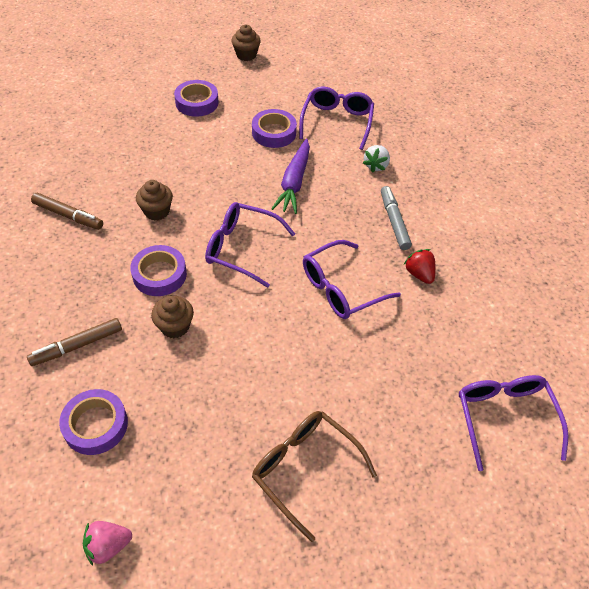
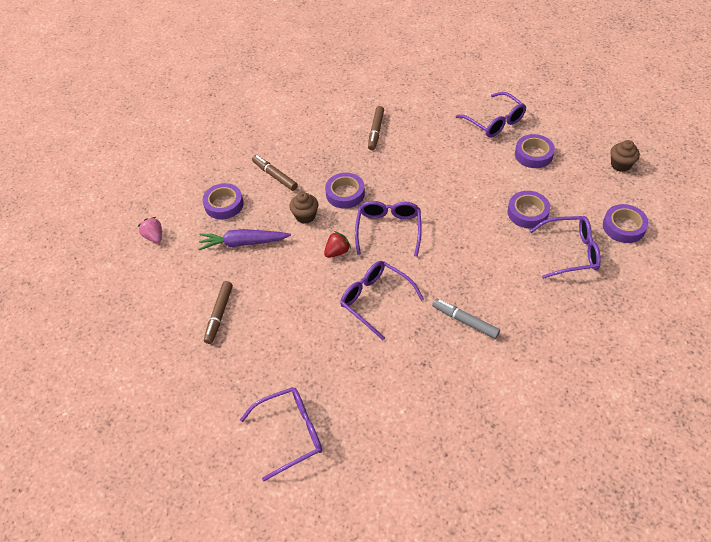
camera: 80 degrees right, 0 degrees up
brown cupcake [136,180,173,221] -> none
brown glasses [252,411,377,542] -> brown marker [204,281,233,344]
purple carrot [271,139,310,214] -> purple carrot moved to [198,229,291,250]
white strawberry [363,145,390,173] -> none
grey marker [381,186,412,250] -> grey marker turned 120 degrees counterclockwise [432,298,500,339]
red strawberry [404,249,436,284] -> red strawberry moved to [324,231,351,258]
none -> purple glasses [455,92,527,137]
none -> purple tape [603,204,649,243]

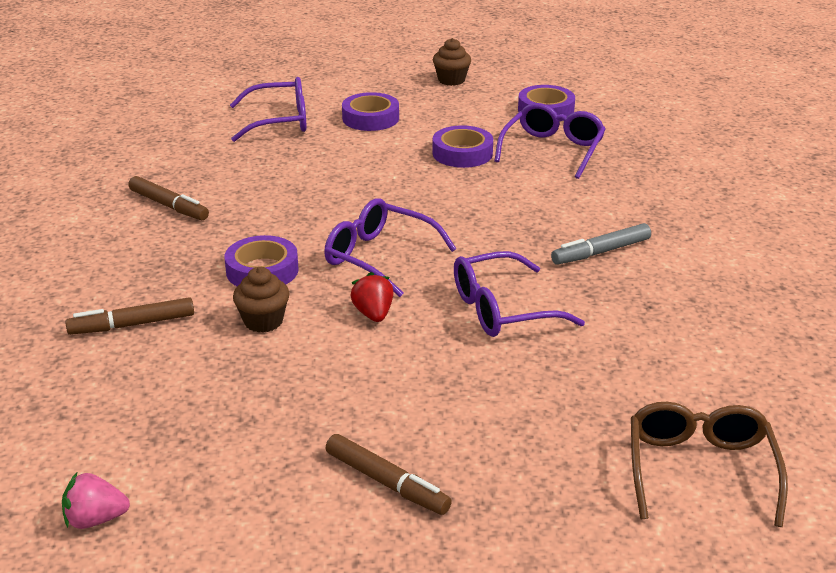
camera: 65 degrees left, 20 degrees down
purple carrot [198,229,291,250] -> none
purple tape [203,183,244,220] -> none
purple glasses [240,387,322,481] -> brown glasses [631,402,788,527]

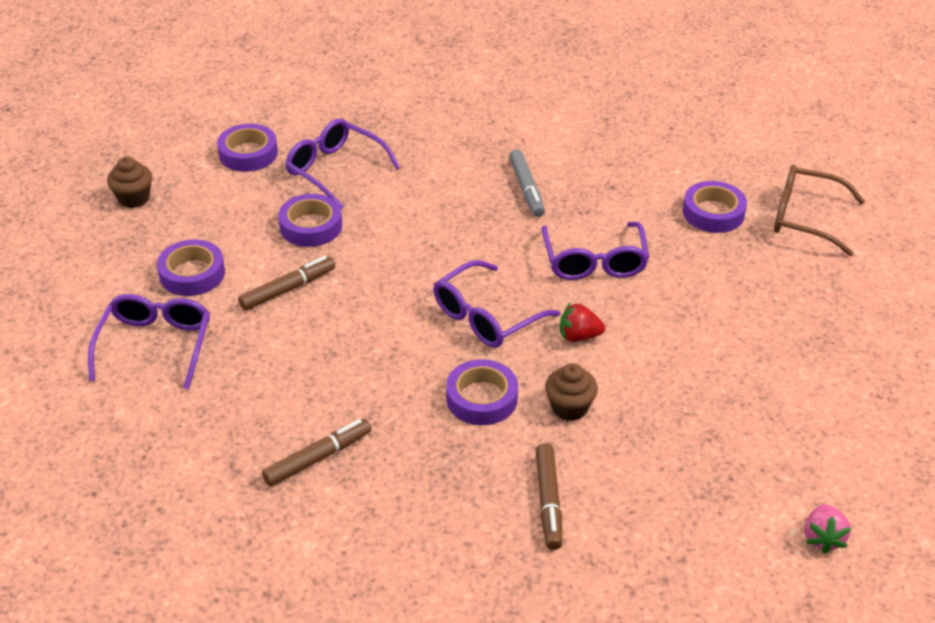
camera: 75 degrees left, 10 degrees up
brown marker [325,434,452,515] -> brown marker moved to [238,256,335,310]
none -> purple tape [683,181,747,233]

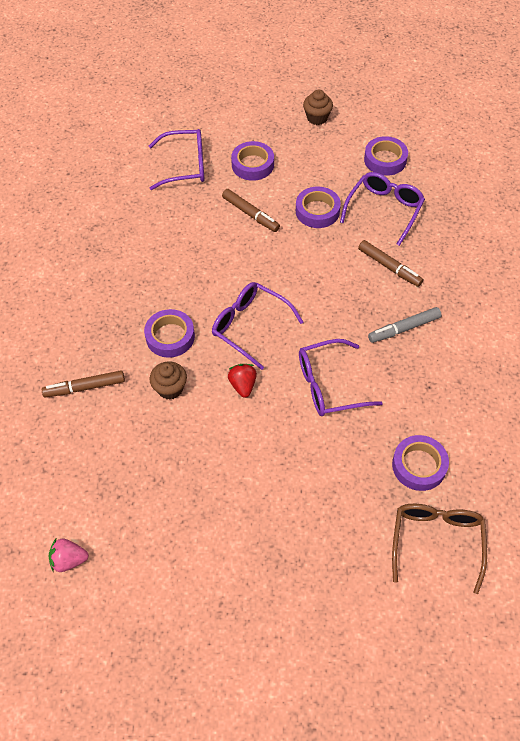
camera: 80 degrees right, 15 degrees up
brown marker [262,419,371,486] -> brown marker moved to [358,240,423,287]

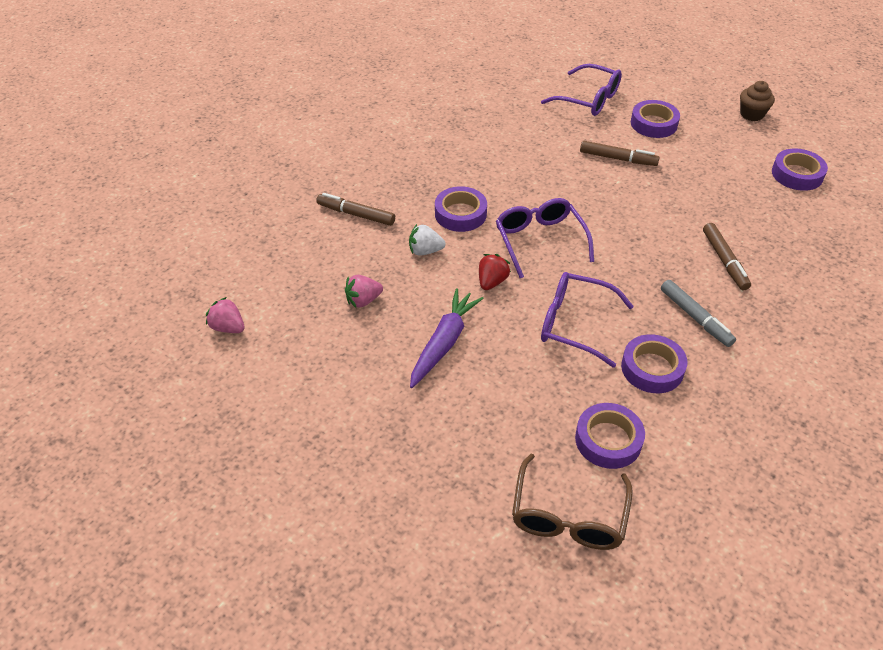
camera: 35 degrees right, 10 degrees down
brown cupcake [149,361,187,399] -> white strawberry [409,224,446,256]
brown marker [222,189,280,232] -> brown marker turned 60 degrees counterclockwise [580,141,660,166]
purple tape [296,187,341,228] -> purple tape moved to [621,334,687,393]
purple glasses [340,172,425,246] -> none
grey marker [368,307,441,343] -> grey marker turned 135 degrees counterclockwise [661,280,736,347]
brown glasses [392,504,487,594] -> brown glasses turned 150 degrees clockwise [512,454,633,550]
none -> pink strawberry [345,275,383,308]
none -> purple carrot [410,288,484,388]

